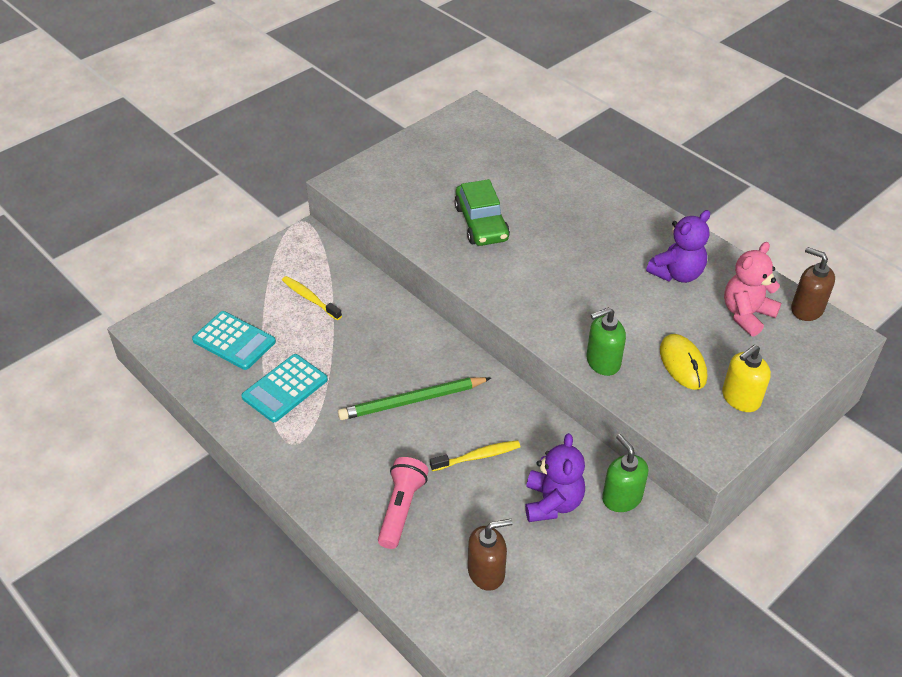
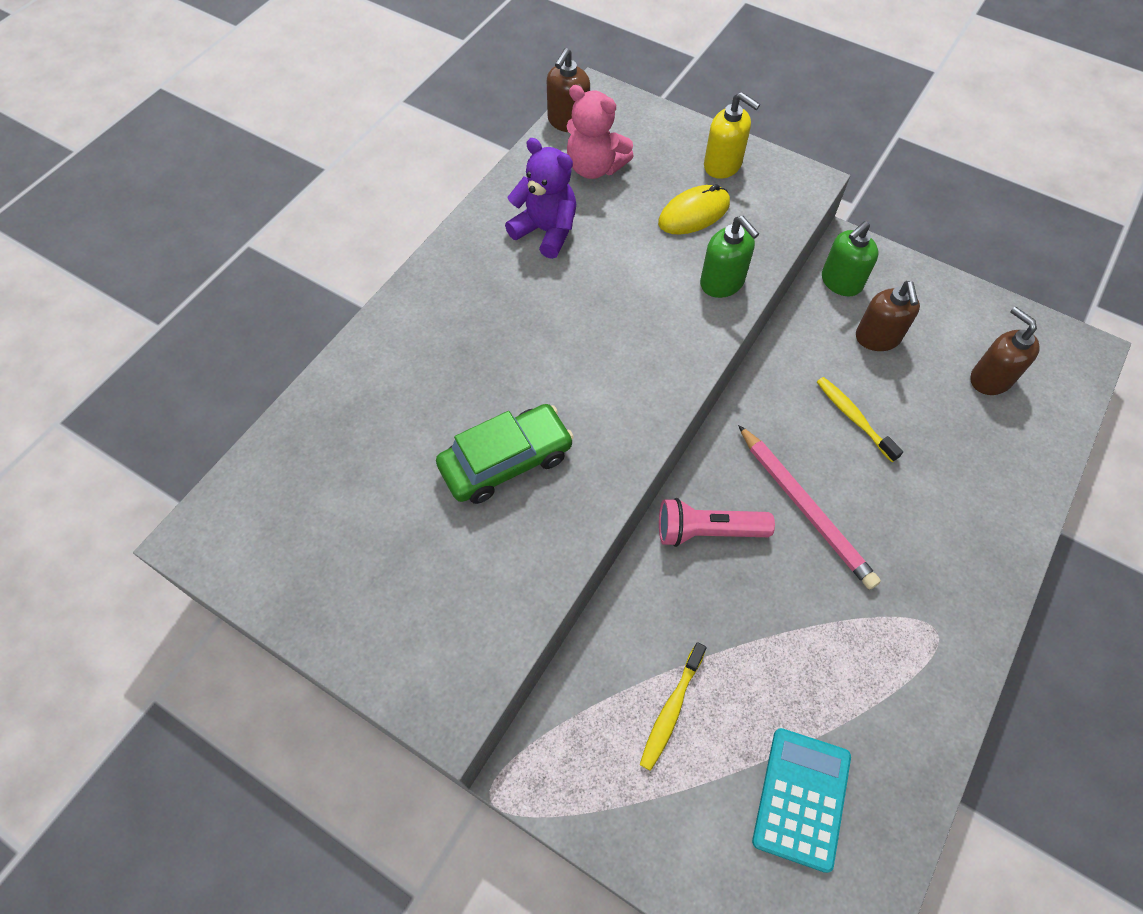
camera: 105 degrees left, 15 degrees up
turquoise calculator [241,354,328,422] -> none
green pencil [338,377,491,420] -> pink pencil [738,425,881,589]
pink flashlight [378,457,429,549] -> pink flashlight moved to [659,498,775,547]
purple teddy bear [525,433,585,522] -> brown soap dispenser [856,281,920,351]

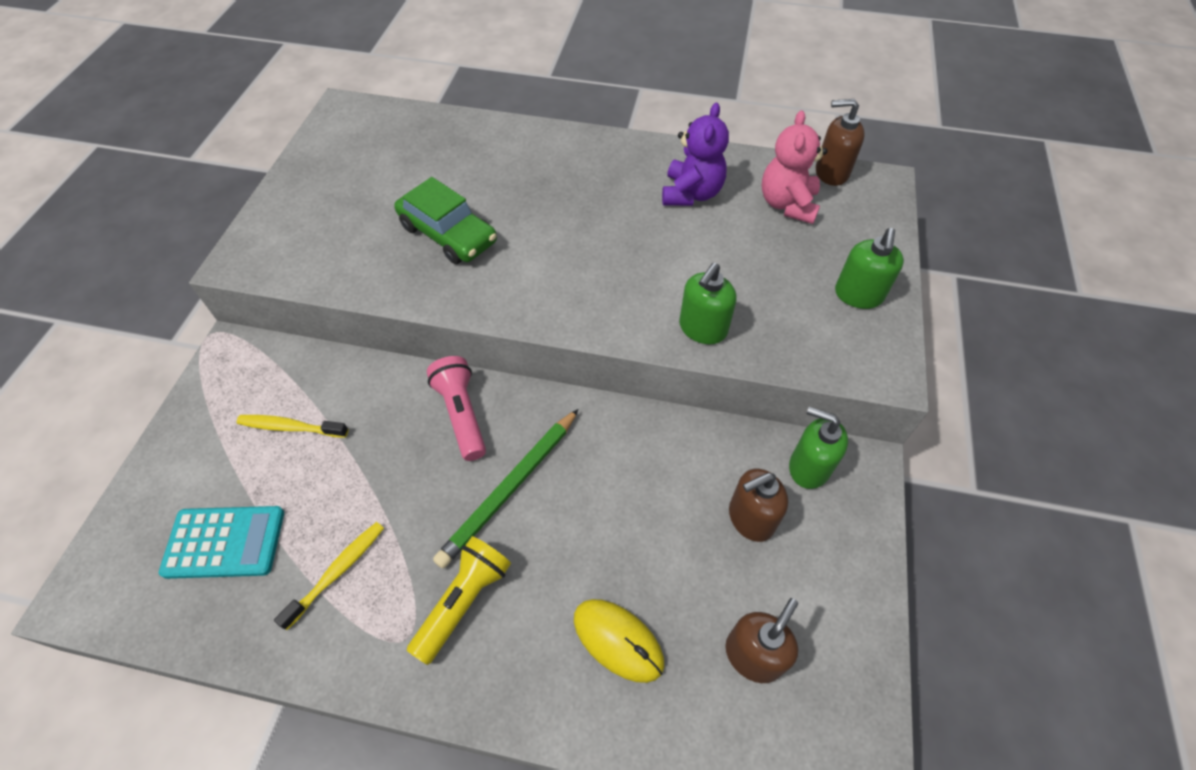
camera: 70 degrees right, 5 degrees down
yellow mouse [658,184,730,234] -> yellow mouse moved to [574,599,664,683]
yellow soap dispenser [704,92,760,179] -> green soap dispenser [835,228,904,309]
pink pencil [738,425,881,589] -> green pencil [433,409,578,569]
yellow toothbrush [817,377,903,462] -> yellow toothbrush moved to [274,522,384,630]
none -> yellow flashlight [407,536,511,665]

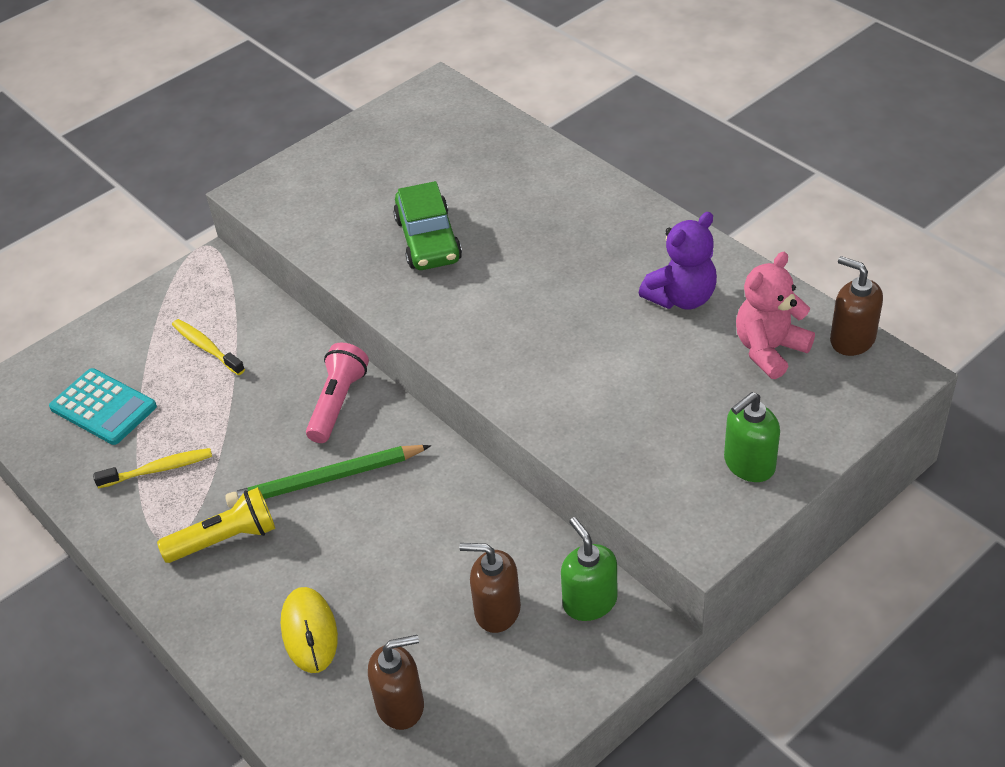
camera: 40 degrees right, 10 degrees down
green soap dispenser [679,263,737,344] -> none

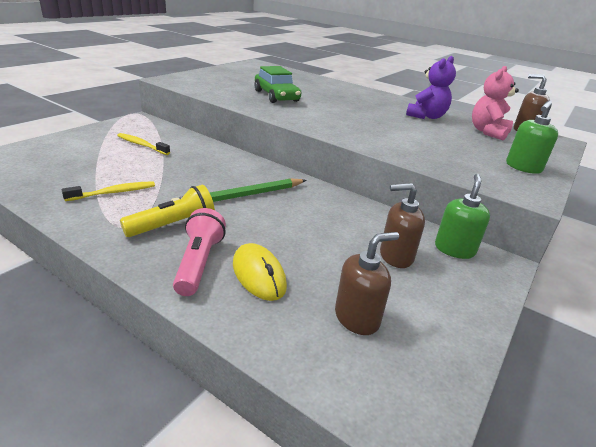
camera: 20 degrees left, 15 degrees down
turquoise calculator [49,368,157,445] -> none
pink flashlight [306,343,369,443] -> pink flashlight moved to [173,208,226,296]
green soap dispenser [561,517,618,621] -> green soap dispenser turned 60 degrees clockwise [435,174,490,259]

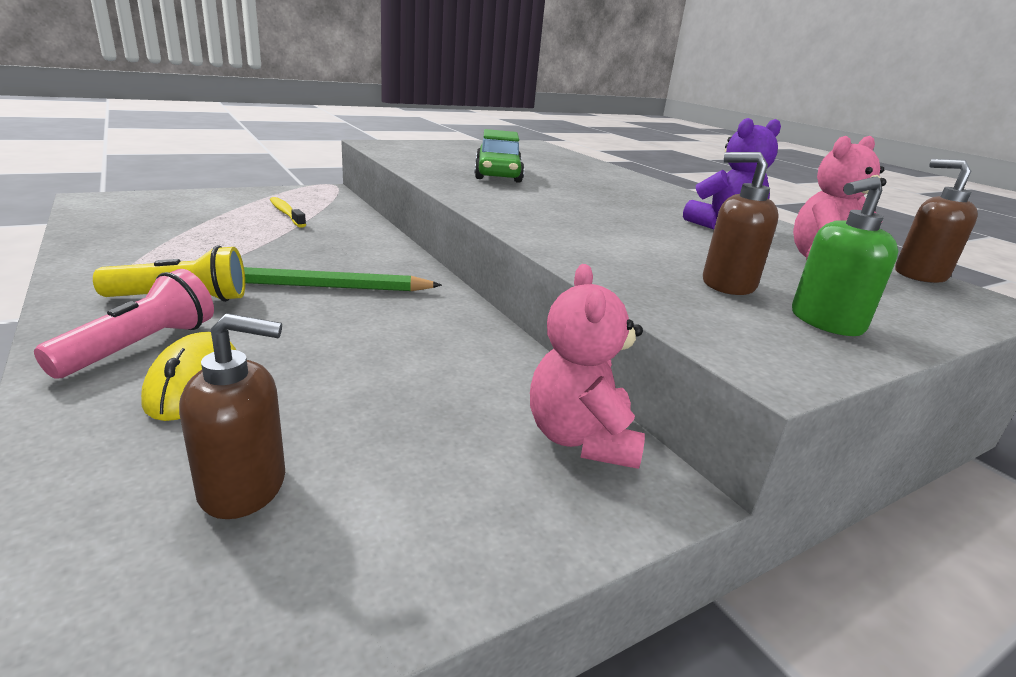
camera: 25 degrees right, 5 degrees down
yellow toothbrush [62,181,155,201] -> none
brown soap dispenser [380,183,425,268] -> brown soap dispenser moved to [703,152,779,295]
green soap dispenser [435,174,490,259] -> pink teddy bear [530,264,645,469]

